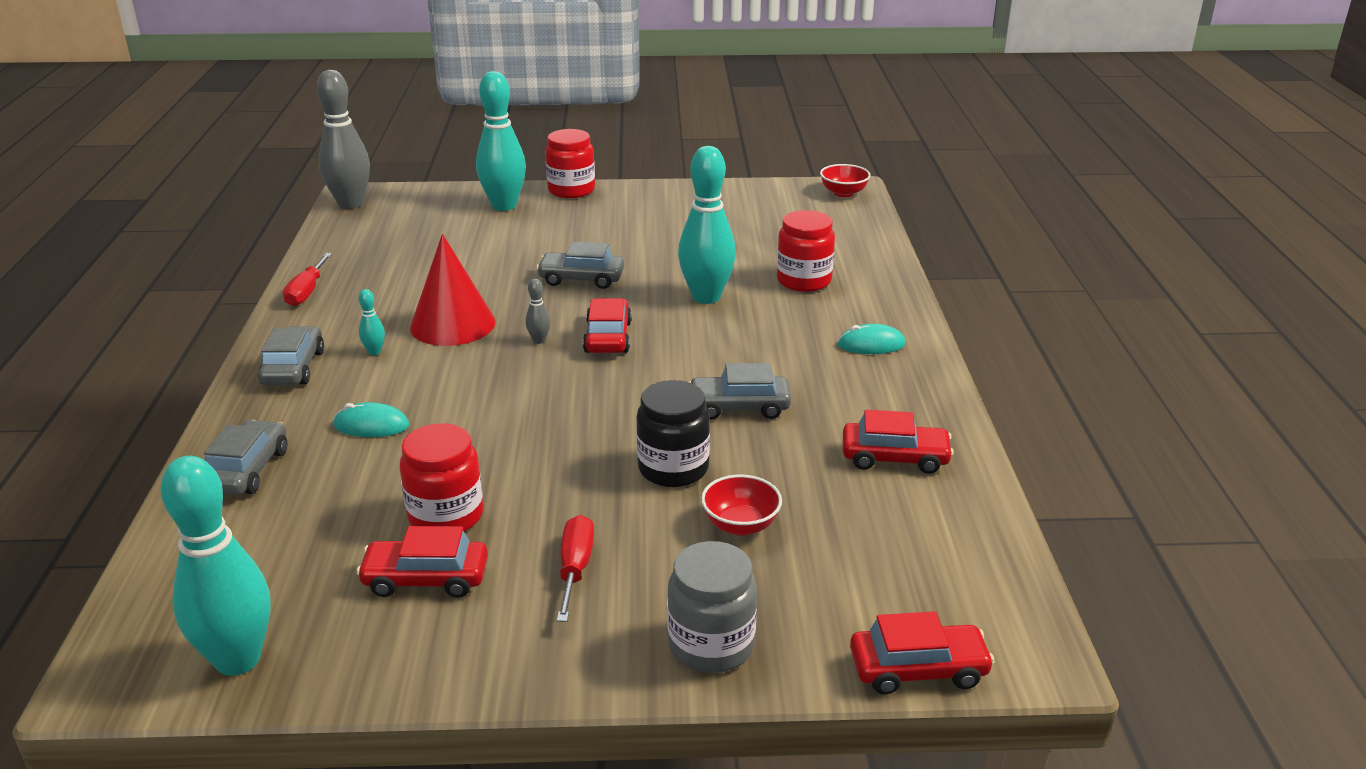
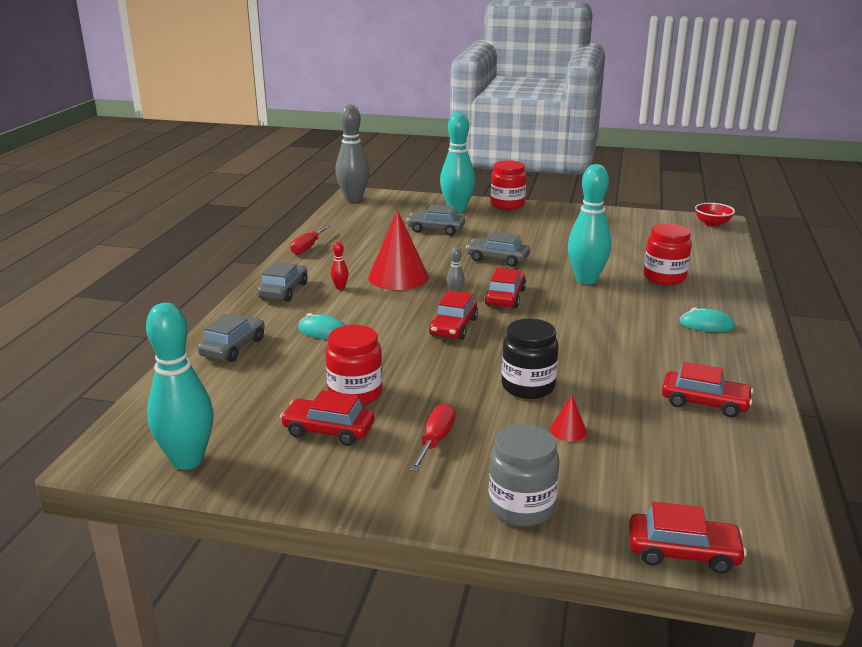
camera: 15 degrees right, 5 degrees down
turquoise bowling pin [359,289,385,355] -> red bowling pin [331,242,349,290]
grey car [689,363,791,420] -> grey car moved to [406,204,465,236]
red bowl [701,474,782,536] -> red cone [550,394,587,441]
none -> red car [429,290,478,340]

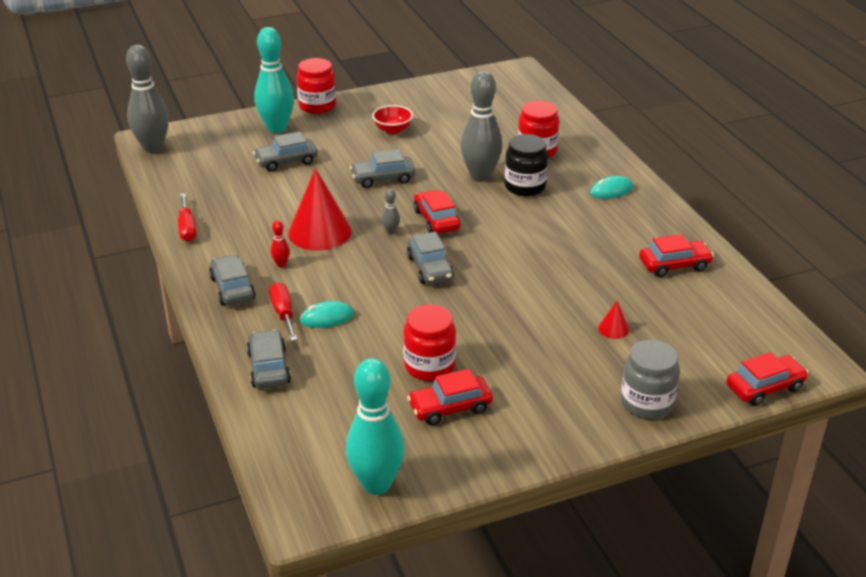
camera: 35 degrees left, 10 degrees up
red screwdriver [409,403,456,472] -> red screwdriver moved to [269,282,297,341]
red car [429,290,478,340] -> grey car [407,232,454,284]
black jar [502,318,559,399] -> black jar moved to [505,134,548,196]
turquoise bowling pin [568,164,611,284] -> grey bowling pin [461,71,502,182]
red bowl [695,203,735,227] -> red bowl moved to [372,105,413,134]

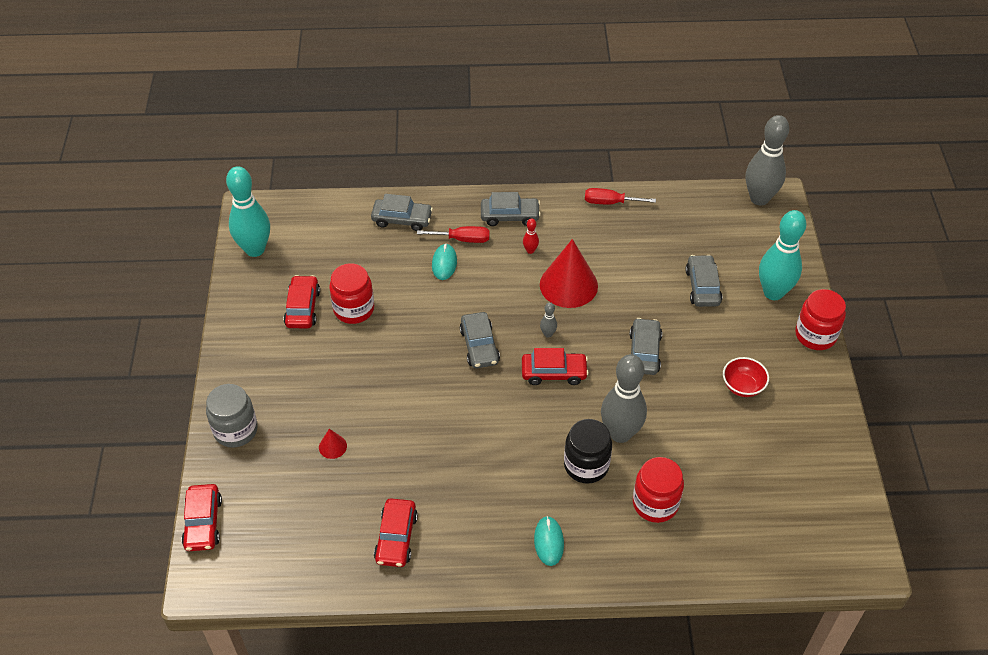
camera: 110 degrees right, 15 degrees up
grey car [407,232,454,284] -> grey car turned 105 degrees counterclockwise [460,312,500,368]

